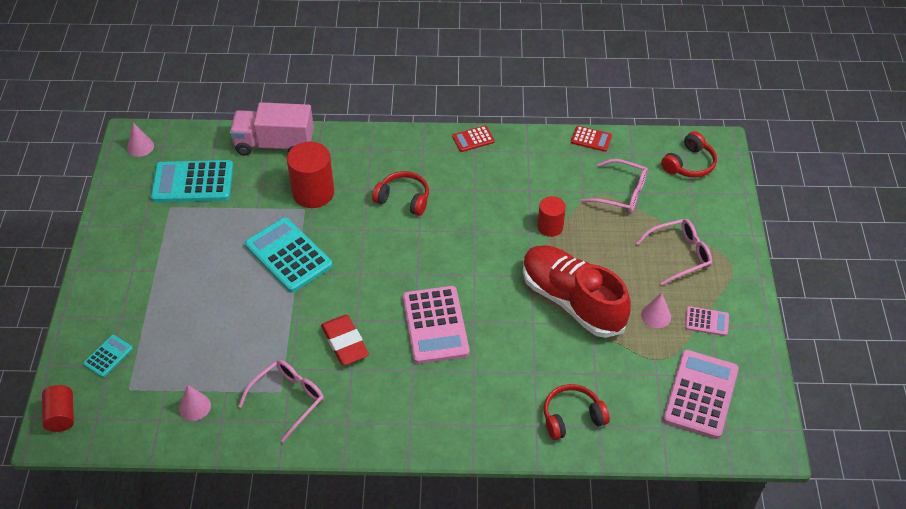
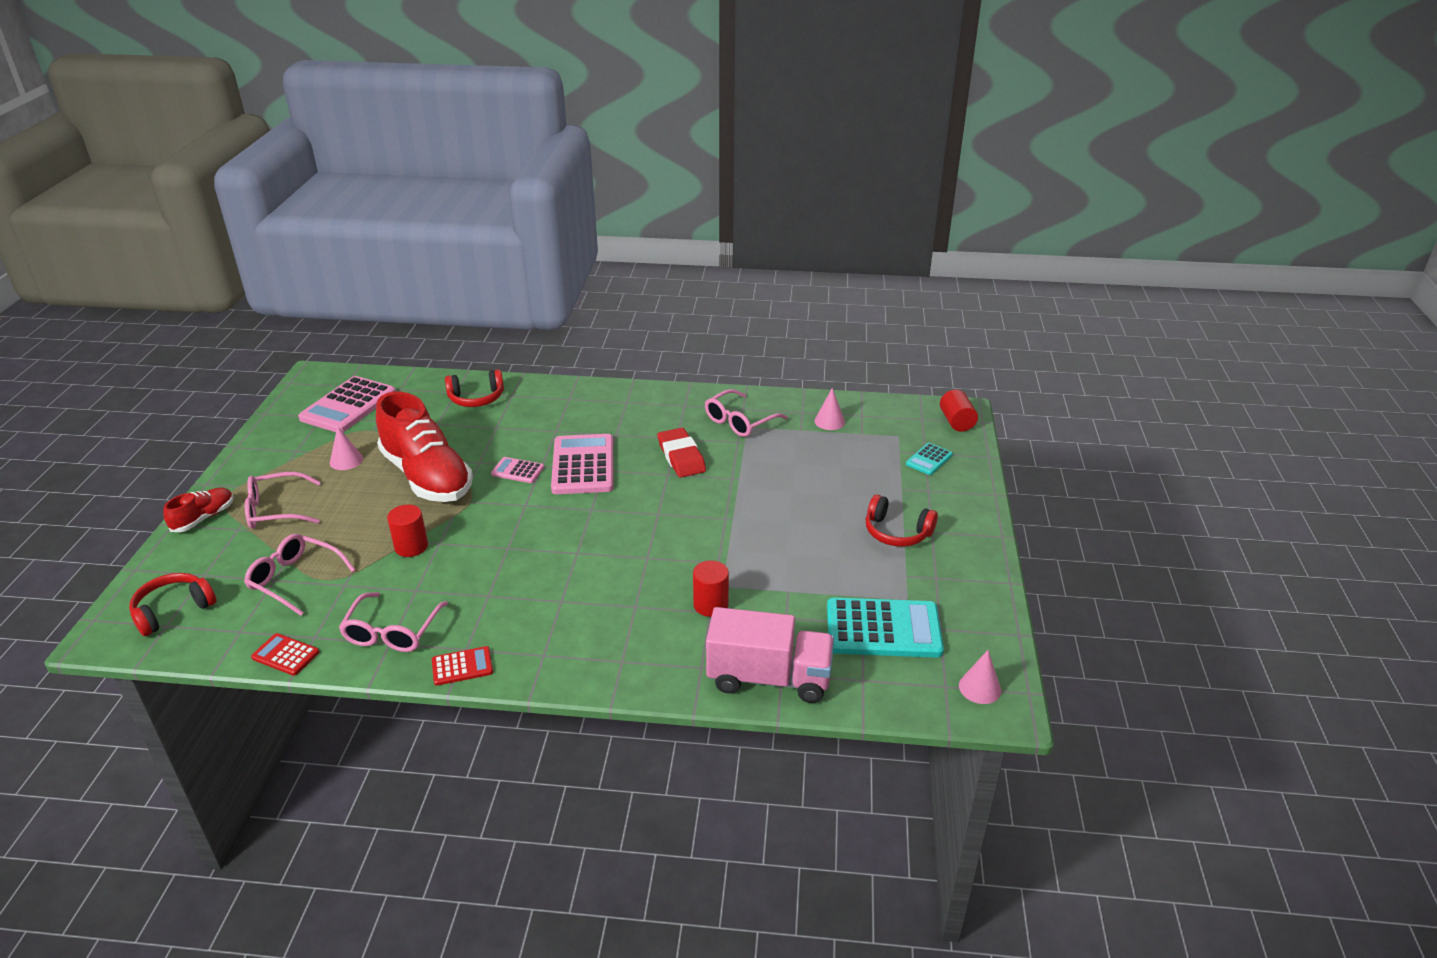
camera: 175 degrees left, 15 degrees down
turquoise calculator [245,217,332,293] -> none
red cylinder [287,142,334,208] -> red cylinder [693,561,729,617], size x0.60
red headphones [372,171,429,216] -> red headphones moved to [866,494,938,547]
pink calculator [685,306,729,336] -> pink calculator moved to [491,457,544,483]
none -> red shoe [163,488,234,532]
none -> pink glasses [339,592,448,652]

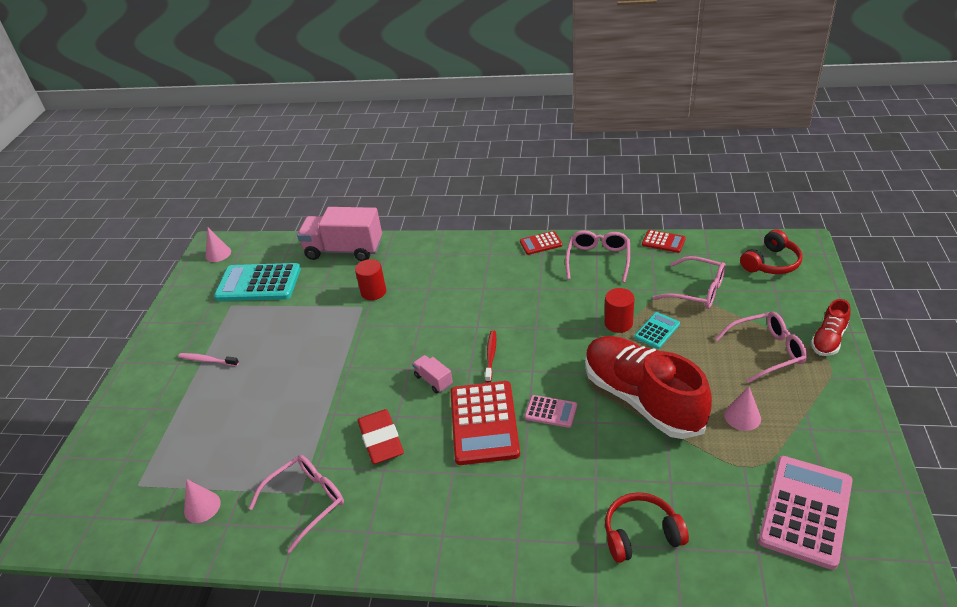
camera: 175 degrees left, 5 degrees up
pink calculator [551,434,613,494] -> red calculator [450,381,520,465]
red headphones [866,494,938,547] -> pink toothbrush [178,353,239,366]
turquoise calculator [906,443,953,475] -> turquoise calculator moved to [634,312,680,349]
red cylinder [940,390,978,432] -> none
none -> pink truck [412,355,453,393]
none -> red toothbrush [485,330,496,382]

